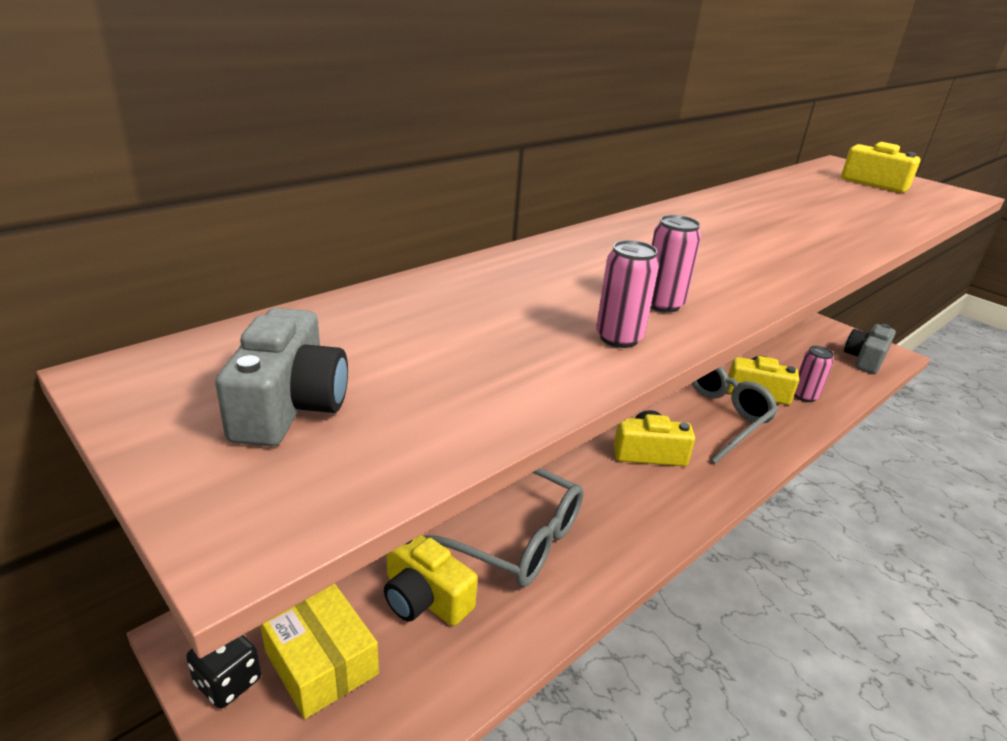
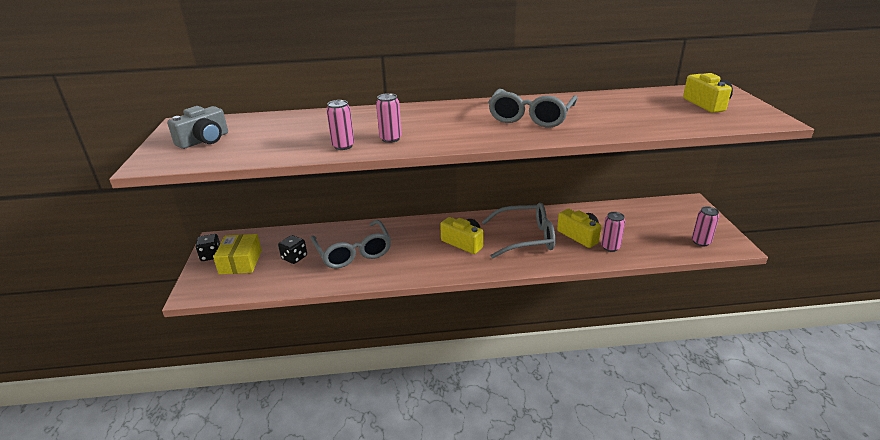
camera: 40 degrees right, 0 degrees up
yellow camera [384,535,478,626] -> black dice [278,235,307,264]
grey camera [844,324,896,374] -> pink can [692,206,719,246]
none -> grey glasses [488,89,578,127]

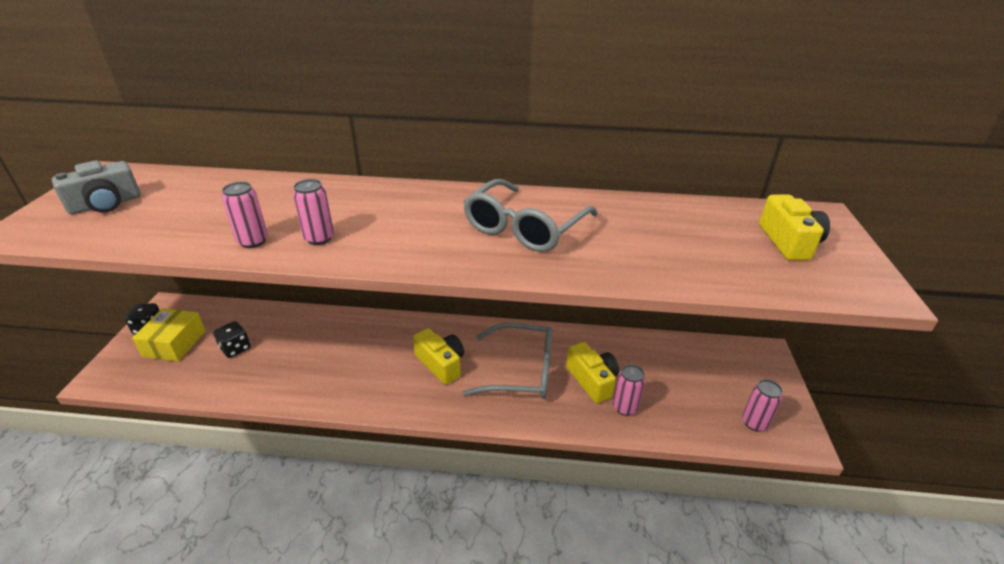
camera: 10 degrees right, 5 degrees up
grey glasses [311,220,391,269] -> none

